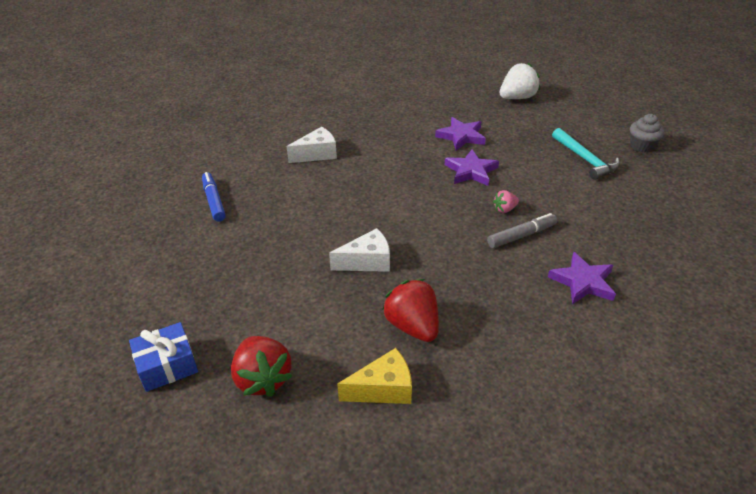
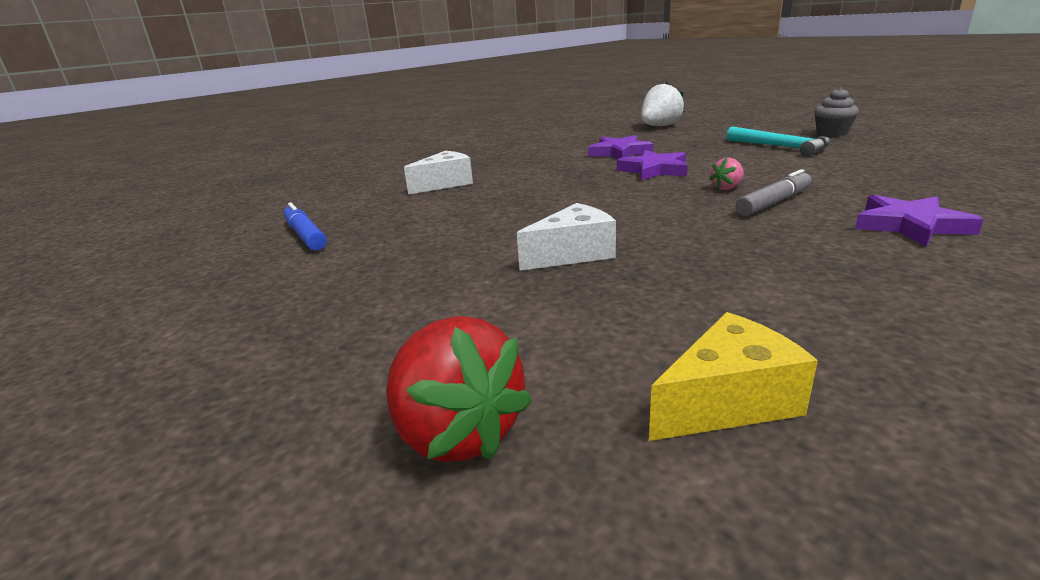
camera: 10 degrees left, 15 degrees down
blue gift [129,322,198,392] -> none
red strawberry [382,279,439,342] -> none

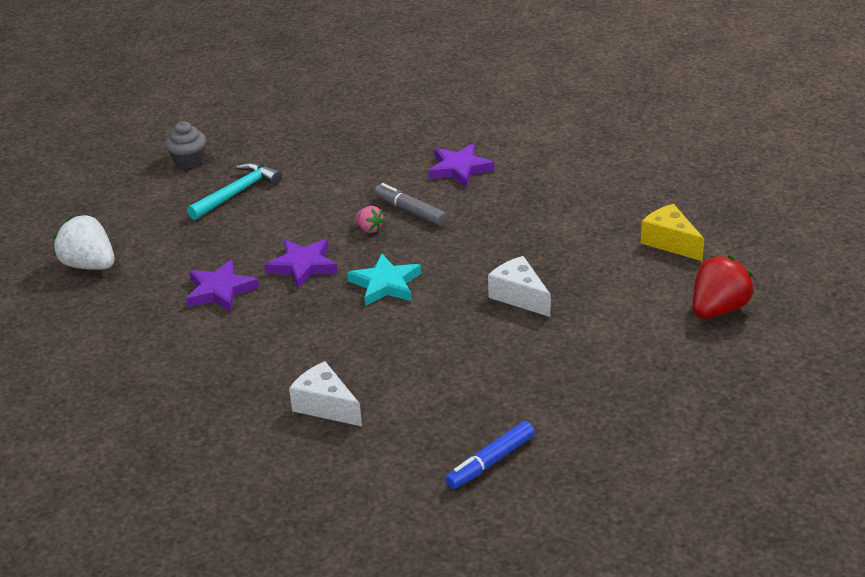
camera: 100 degrees left, 10 degrees up
none -> turquoise star [347,254,421,306]

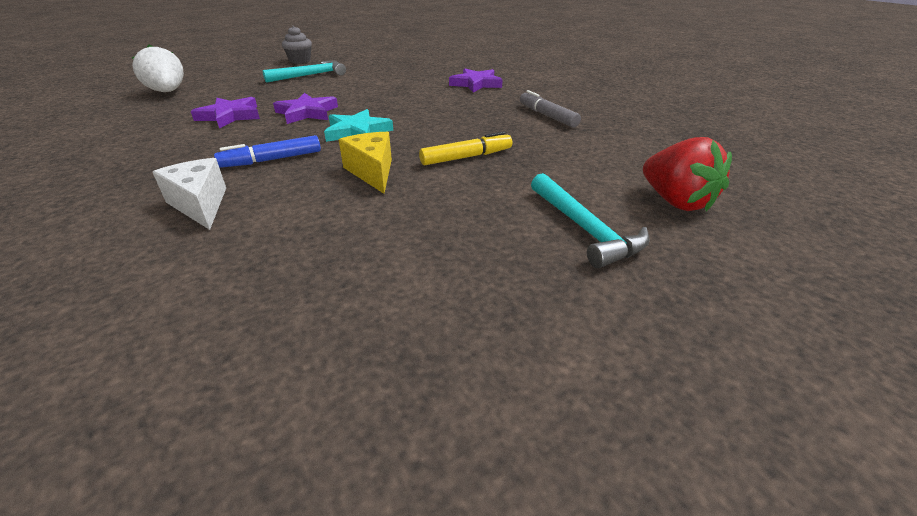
camera: 15 degrees right, 0 degrees up
pink strawberry [355,206,385,233] -> none
grey marker [375,183,447,226] -> grey marker moved to [520,90,581,128]
blue marker [445,421,535,489] -> blue marker moved to [214,135,321,168]
white cheese [488,256,551,317] -> yellow marker [419,131,512,165]
yellow cheese [641,204,704,261] -> yellow cheese moved to [339,132,392,194]
red strawberry [693,255,755,319] -> red strawberry turned 90 degrees clockwise [643,137,732,211]
none -> turquoise hammer [531,173,650,268]

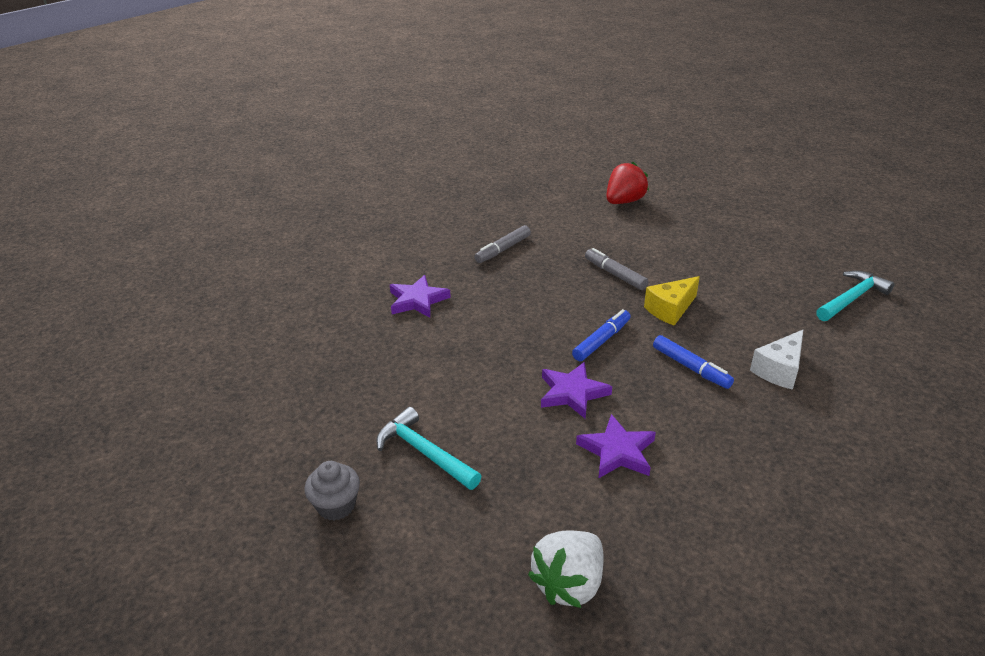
camera: 105 degrees left, 0 degrees up
turquoise star [324,109,393,142] -> blue marker [572,309,631,361]
yellow marker [419,131,512,165] -> grey marker [585,248,649,290]
turquoise hammer [531,173,650,268] -> turquoise hammer moved to [816,271,895,321]

